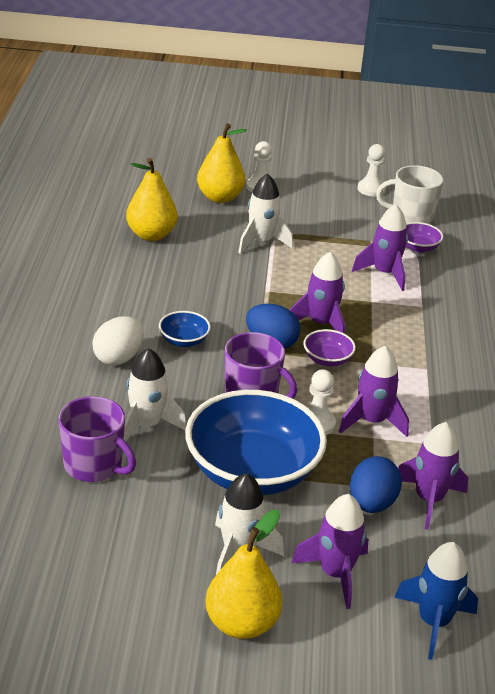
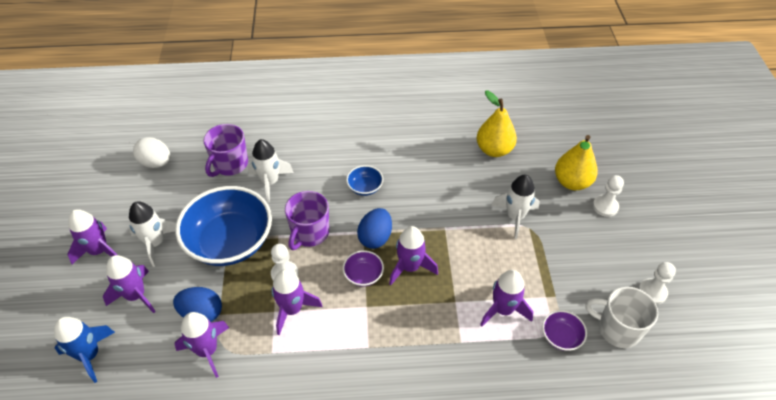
camera: 85 degrees right, 15 degrees up
white egg [92,316,144,365] -> white egg moved to [133,137,171,168]
yellow pear [205,510,282,639] -> purple rocket [67,209,117,264]
white mug [376,165,443,224] -> white mug turned 60 degrees counterclockwise [585,287,658,348]

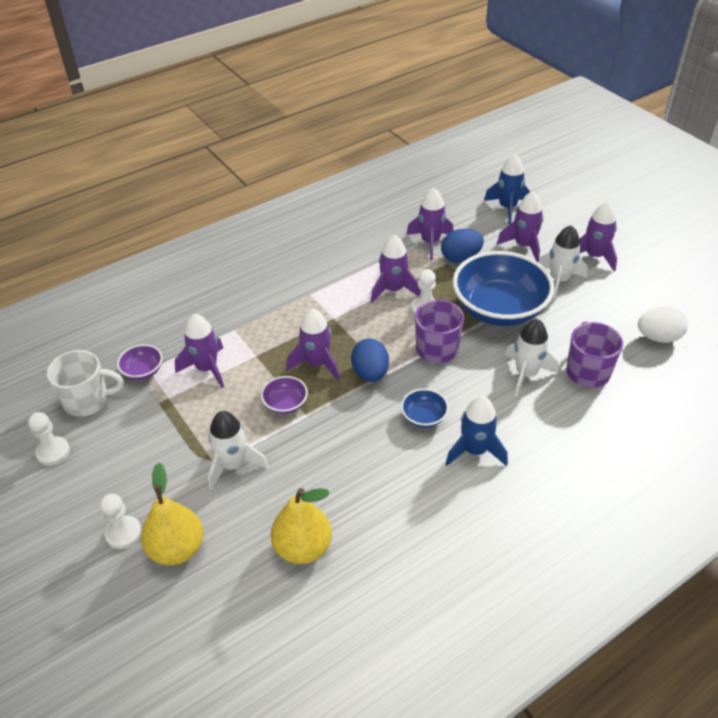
camera: 150 degrees right, 5 degrees down
purple bowl [343,250,384,287] -> purple bowl moved to [261,376,308,414]
none -> blue rocket [445,396,508,466]

